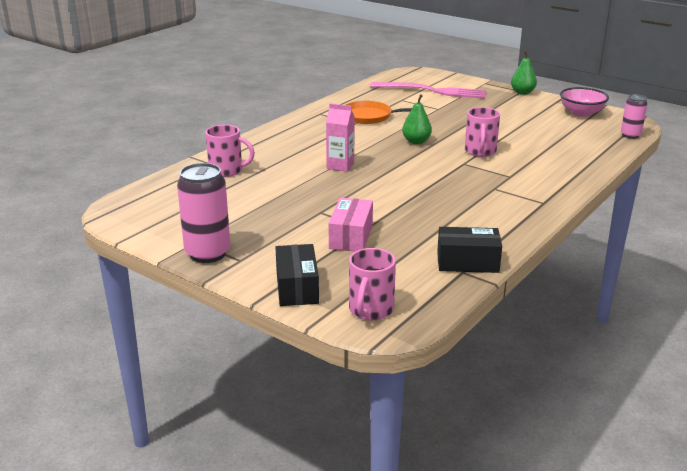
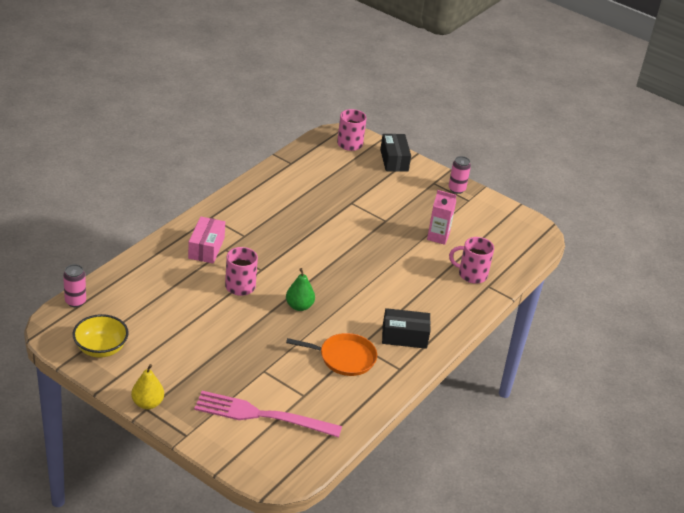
camera: 175 degrees right, 10 degrees up
pink can [177,163,231,263] -> pink can [449,156,471,194], size x0.59
pink carton [326,103,355,172] -> pink carton moved to [427,190,456,245]
pink box [329,198,373,251] -> pink box moved to [188,217,225,264]
black box [437,227,502,273] -> black box moved to [382,308,431,349]
green pear [511,51,537,95] -> yellow pear [131,364,164,409]
pink bowl [560,87,609,117] -> yellow bowl [73,314,129,358]

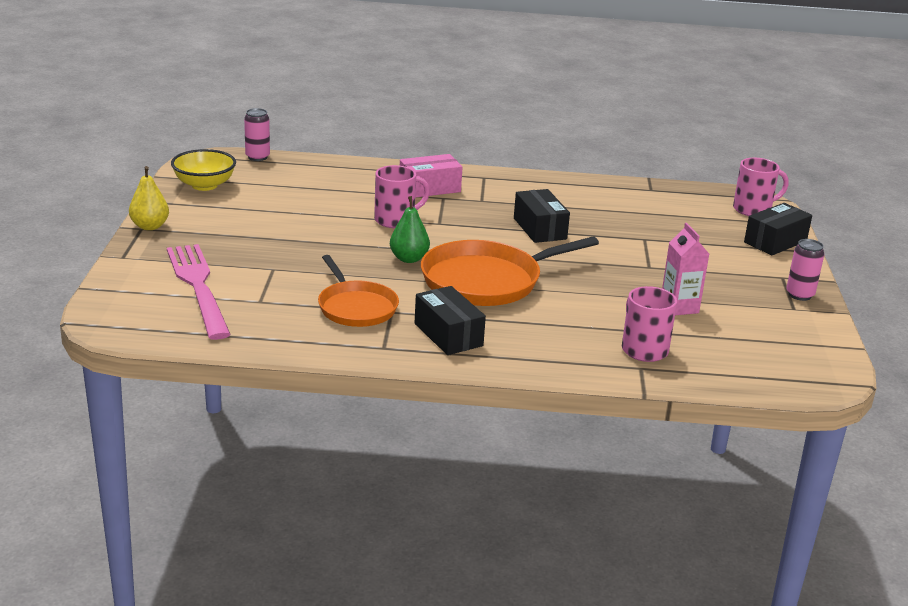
camera: 60 degrees right, 10 degrees down
none -> orange pan [421,237,599,306]
none -> black box [514,189,570,243]

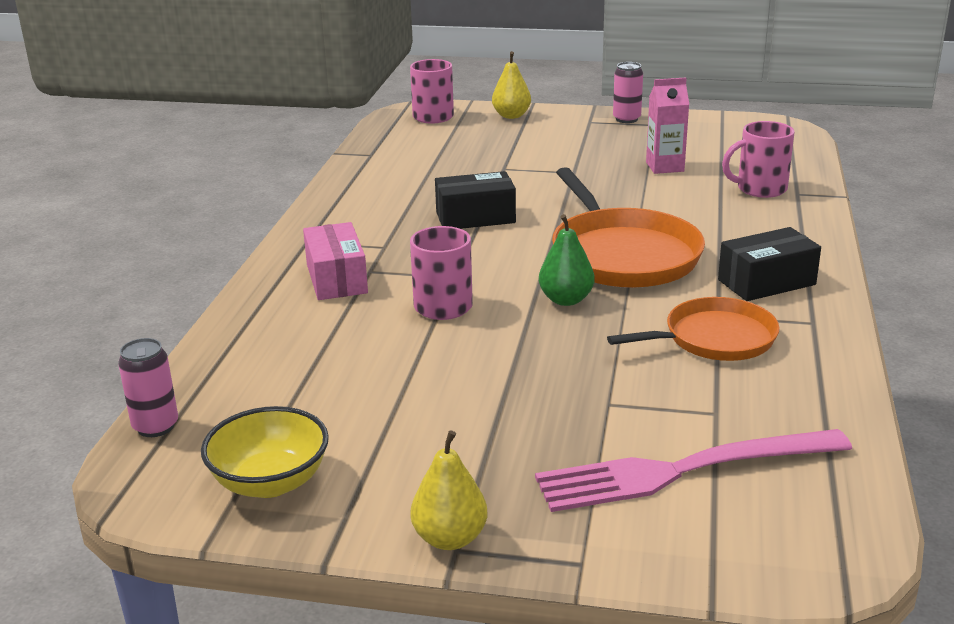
camera: 80 degrees left, 0 degrees up
black box [744,203,812,255] -> yellow pear [492,51,531,119]

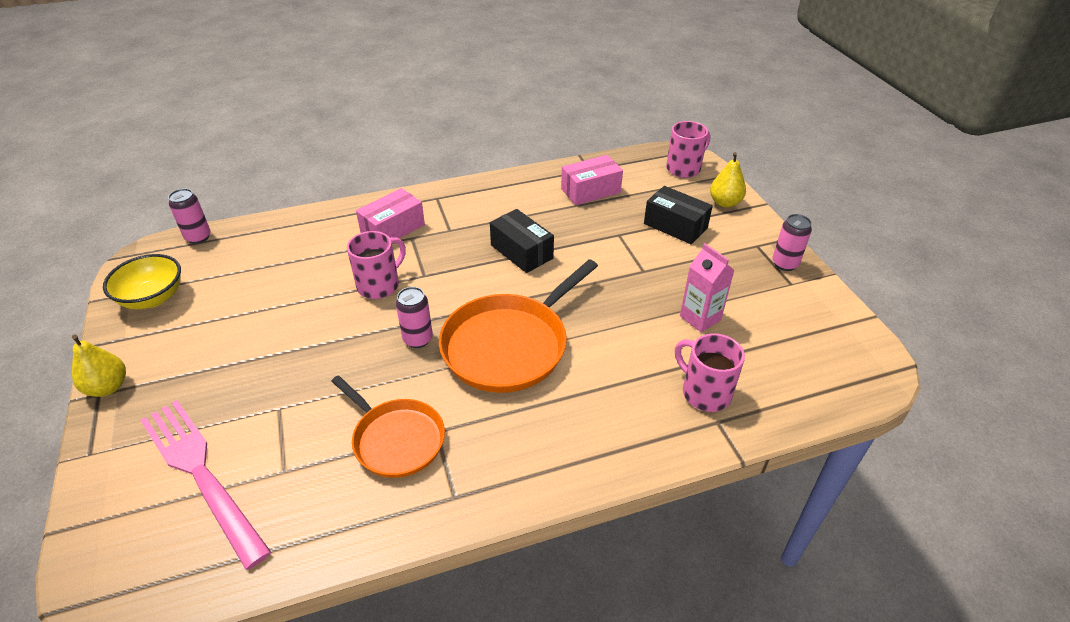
camera: 60 degrees right, 15 degrees up
green pear [539,214,595,306] -> pink can [396,287,433,348]
black box [718,227,821,301] -> black box moved to [644,186,713,244]
none -> pink box [561,155,623,205]

